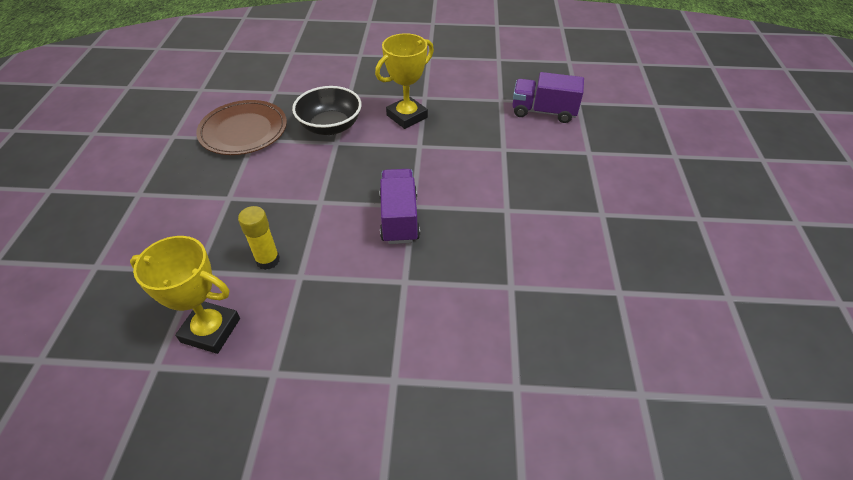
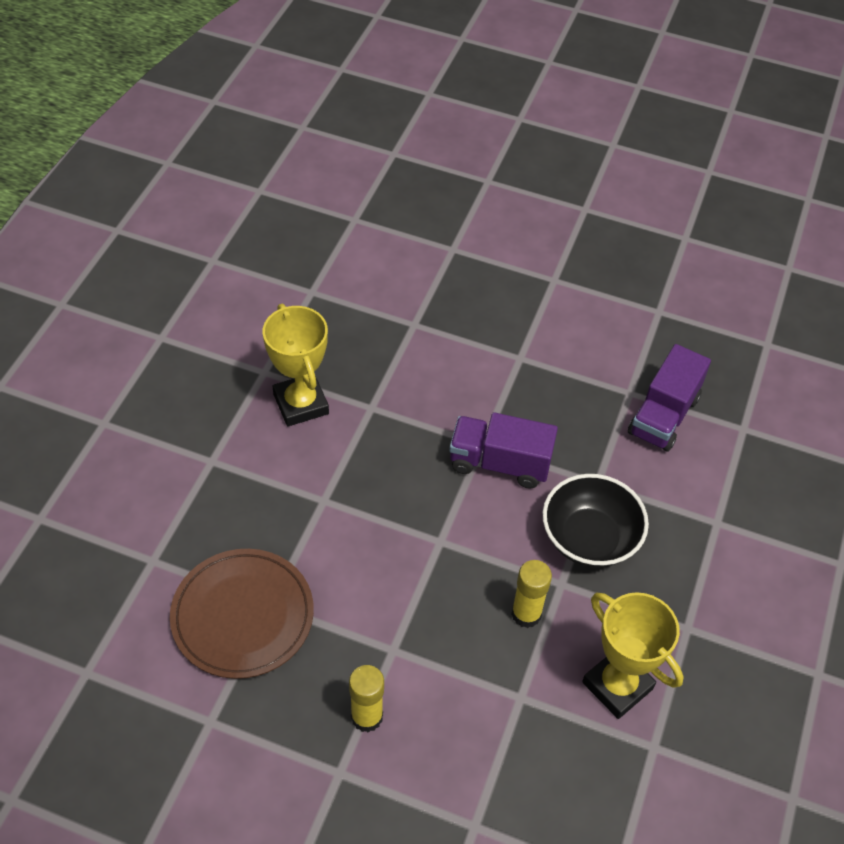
camera: 75 degrees left, 5 degrees up
yellow trophy [130,236,240,354] -> yellow trophy turned 75 degrees counterclockwise [582,592,684,719]
black bowl [292,86,362,135] -> black bowl moved to [543,474,649,568]
purple truck [512,72,584,123] -> purple truck moved to [628,344,711,452]
none -> yellow glue stick [349,665,384,732]

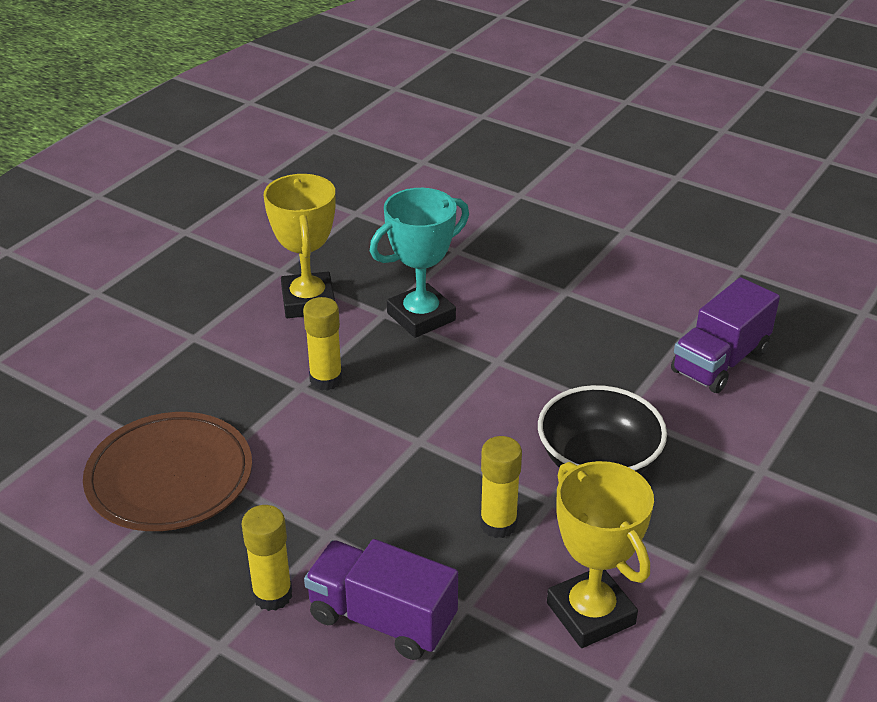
camera: 15 degrees right, 15 degrees down
purple truck [449,412,558,489] -> purple truck moved to [304,539,458,660]
none -> yellow glue stick [303,297,343,391]
none -> turquoise trophy [370,188,469,338]

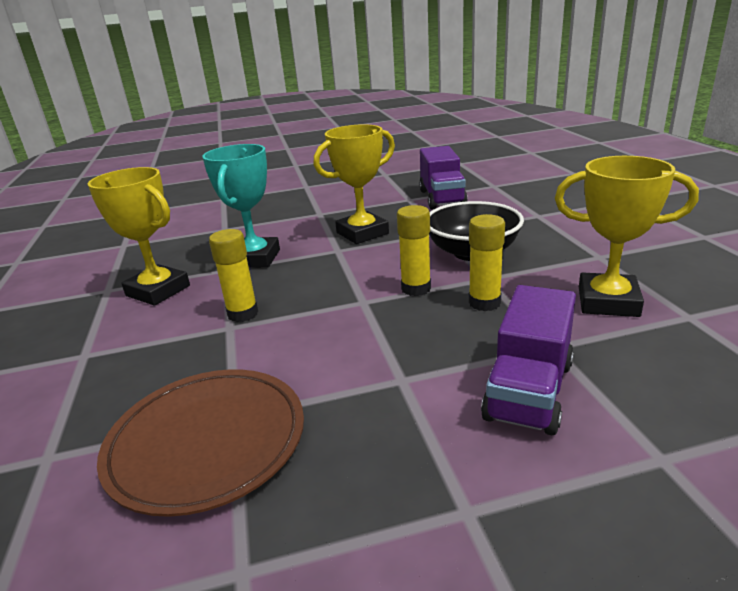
camera: 45 degrees left, 10 degrees down
yellow glue stick [242,505,292,611] -> yellow glue stick moved to [397,205,431,296]
purple truck [304,539,458,660] -> purple truck turned 45 degrees counterclockwise [481,285,576,435]
none -> yellow trophy [313,124,395,244]

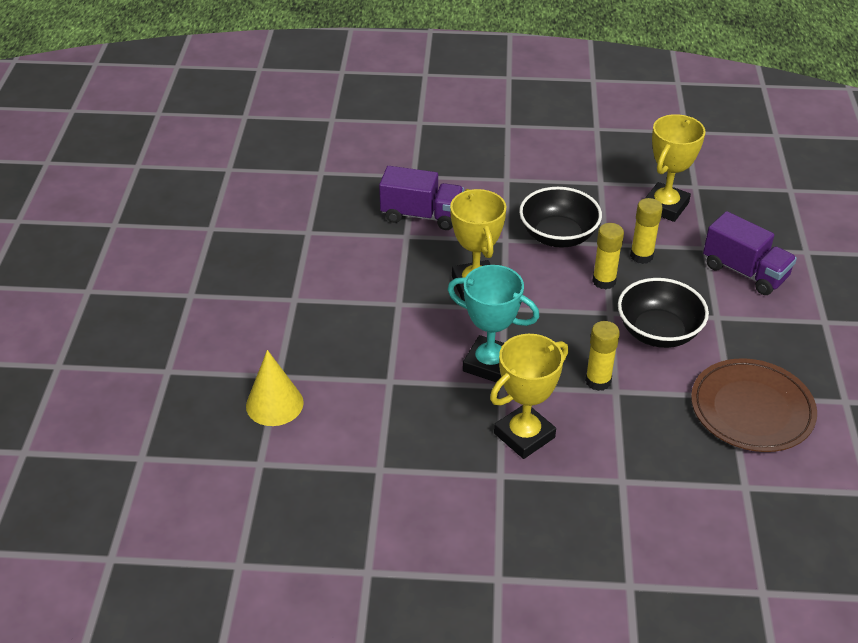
camera: 75 degrees left, 15 degrees up
none -> yellow cone [246,350,304,426]
none -> black bowl [618,278,709,348]

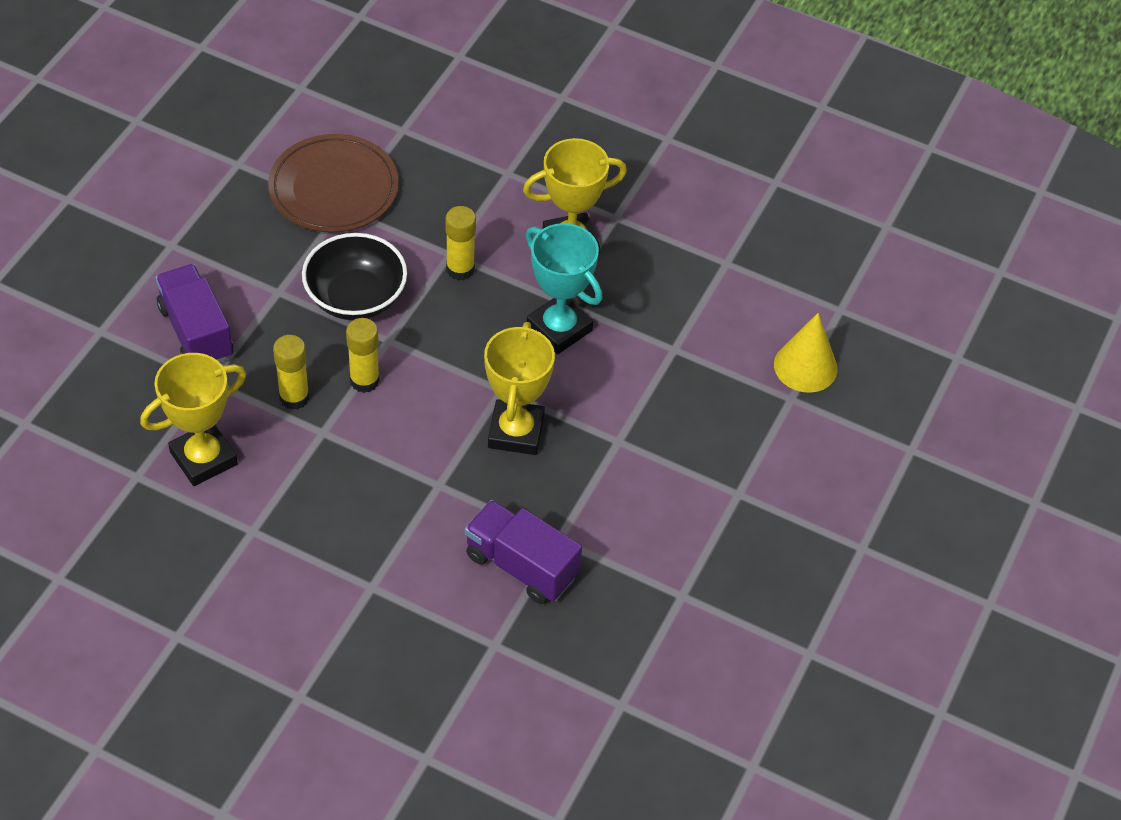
camera: 160 degrees left, 10 degrees up
black bowl [519,187,602,248] -> none

